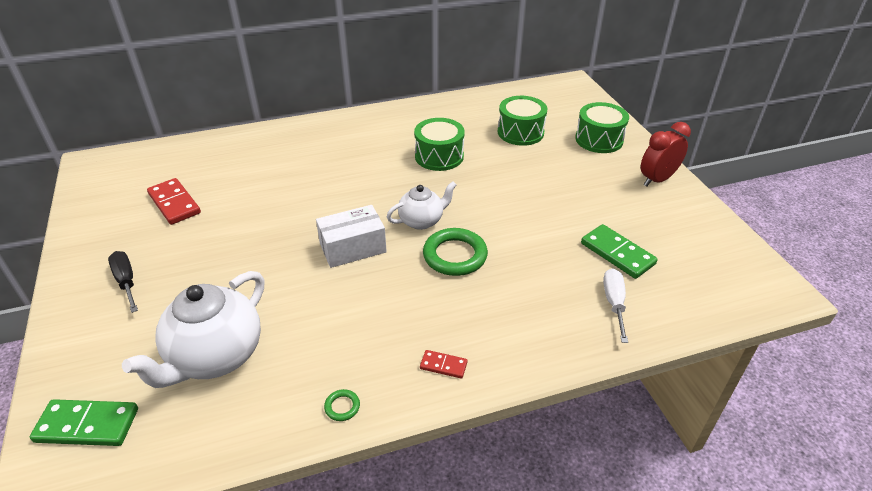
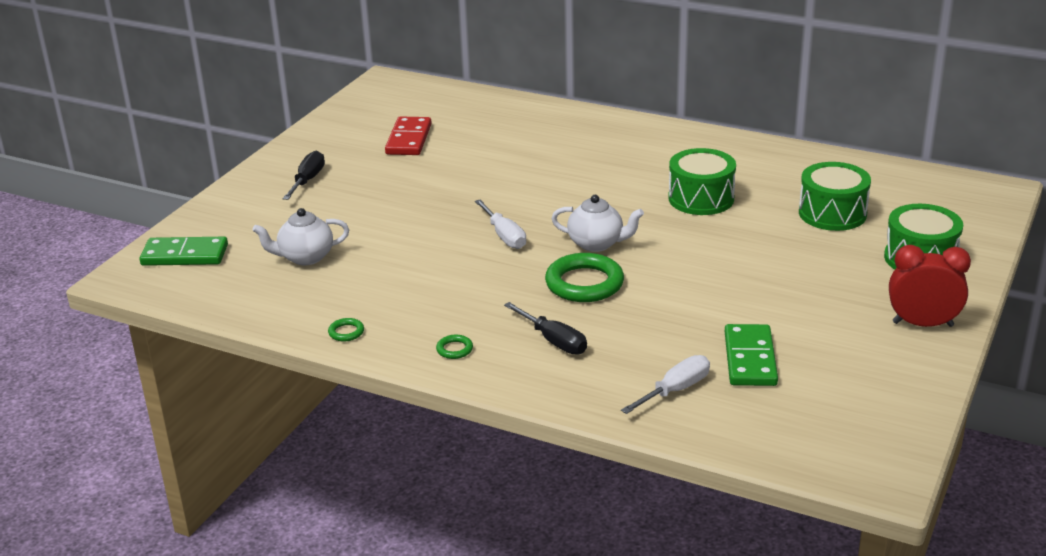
camera: 45 degrees right, 10 degrees down
green domino [30,399,138,446] -> green domino turned 45 degrees counterclockwise [139,237,228,266]
white teapot [122,271,264,388] -> white teapot [252,208,349,265], size x0.58
white box [316,205,387,268] -> white screwdriver [475,200,526,249]
red domino [420,350,468,379] -> green ring [436,335,473,359]
none -> black screwdriver [504,302,587,355]

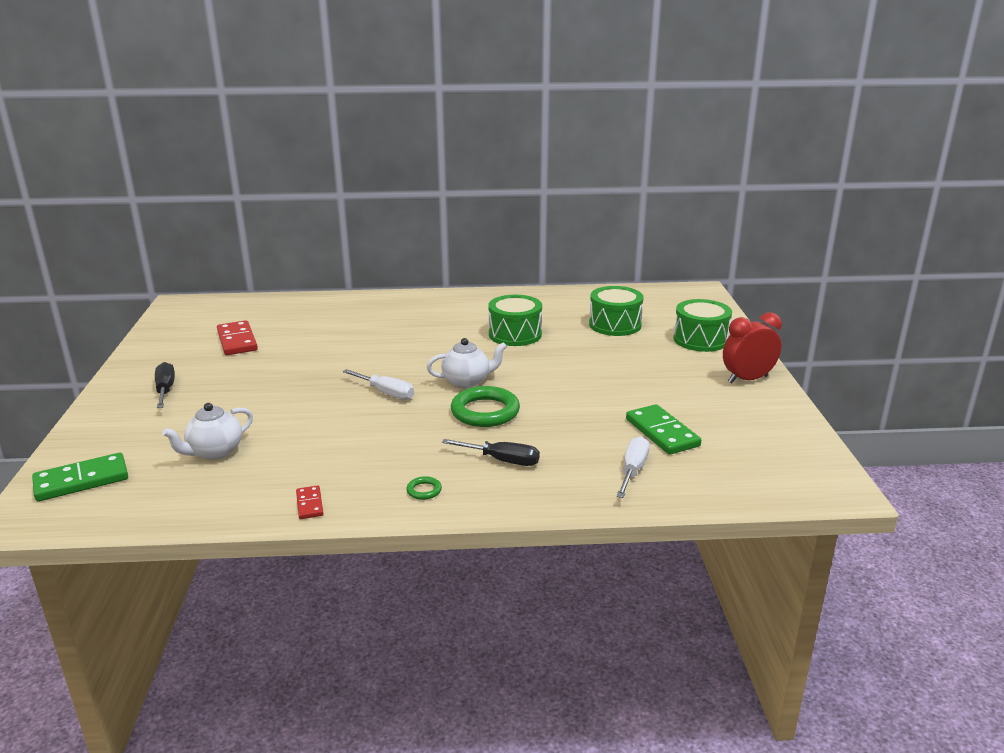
camera: 30 degrees left, 5 degrees down
green ring [328,318,364,341] -> red domino [296,485,323,519]

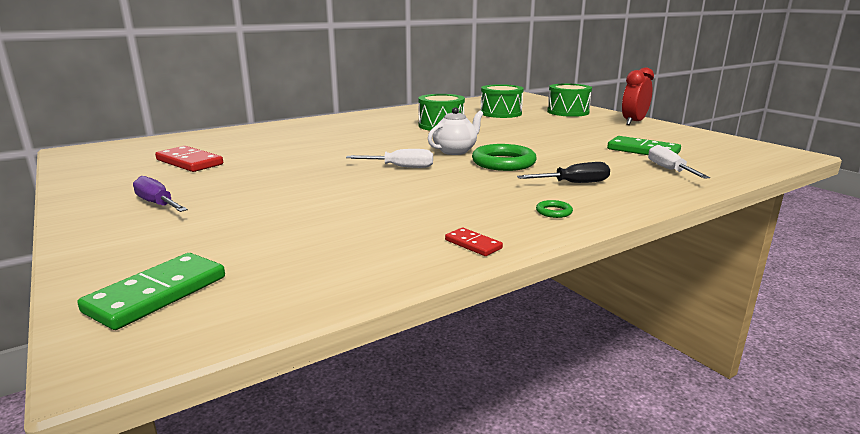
camera: 30 degrees left, 5 degrees down
black screwdriver [155,362,175,408] -> purple screwdriver [133,176,188,212]
white teapot [162,403,253,460] -> none

